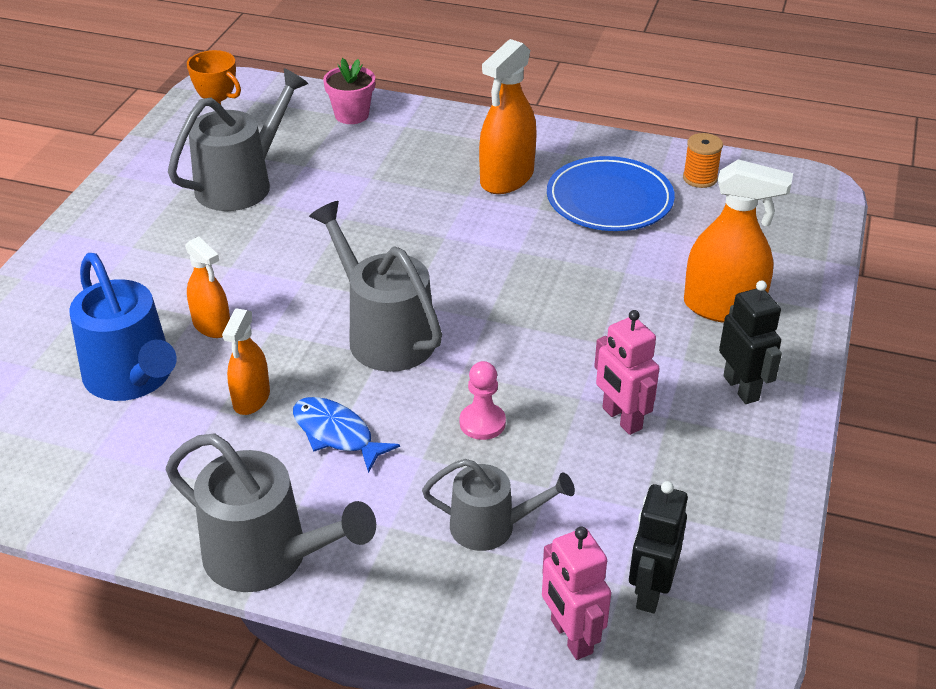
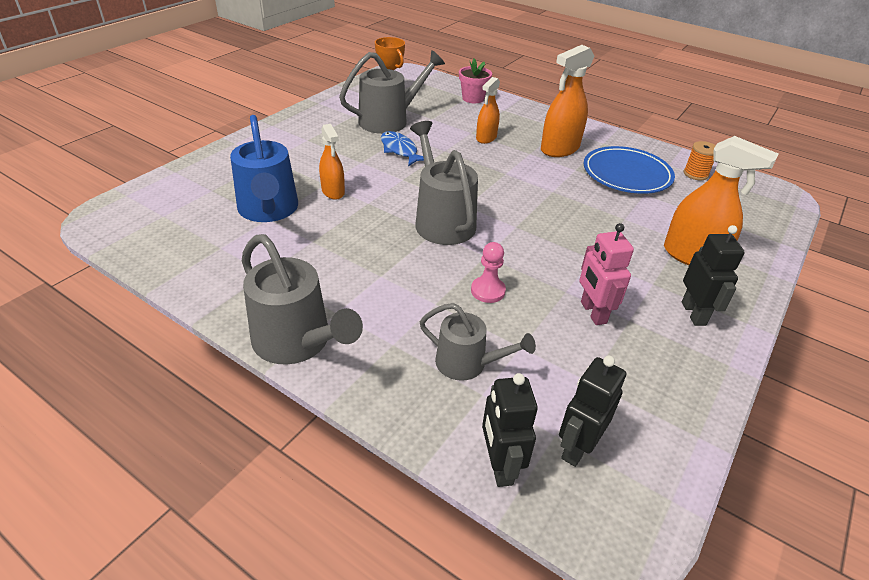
camera: 15 degrees right, 0 degrees up
orange spray bottle [222,308,270,415] -> orange spray bottle moved to [476,77,500,144]
blue fish [293,397,400,473] -> blue fish moved to [381,131,424,166]
pink robot [542,526,611,660] -> black robot [482,373,538,487]

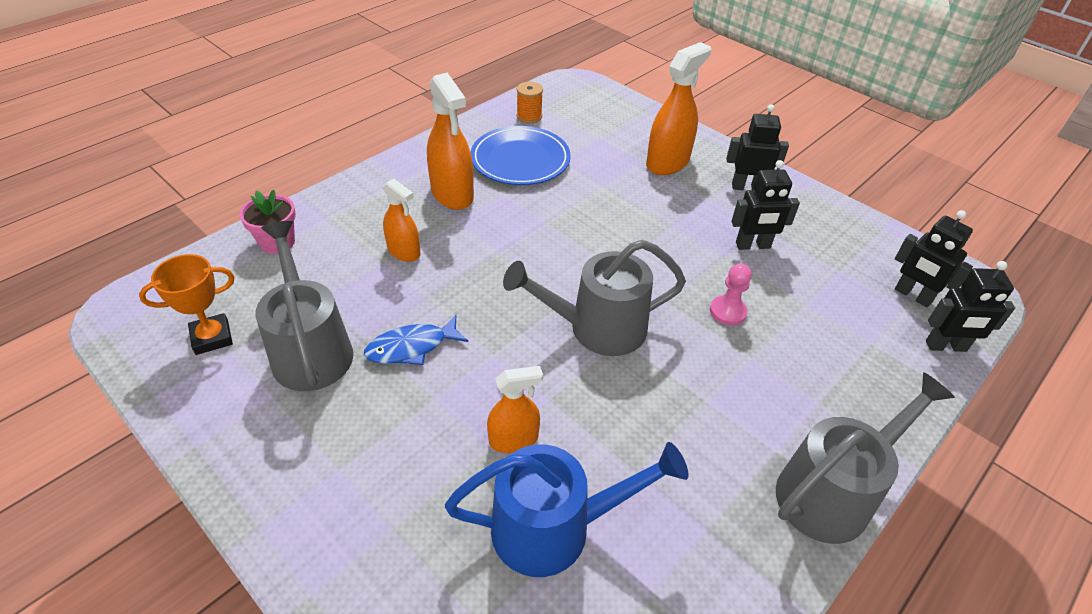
camera: 80 degrees left, 5 degrees up
grey watering can [420,303,536,381] -> none
pink robot [579,223,634,325] -> black robot [731,160,800,250]

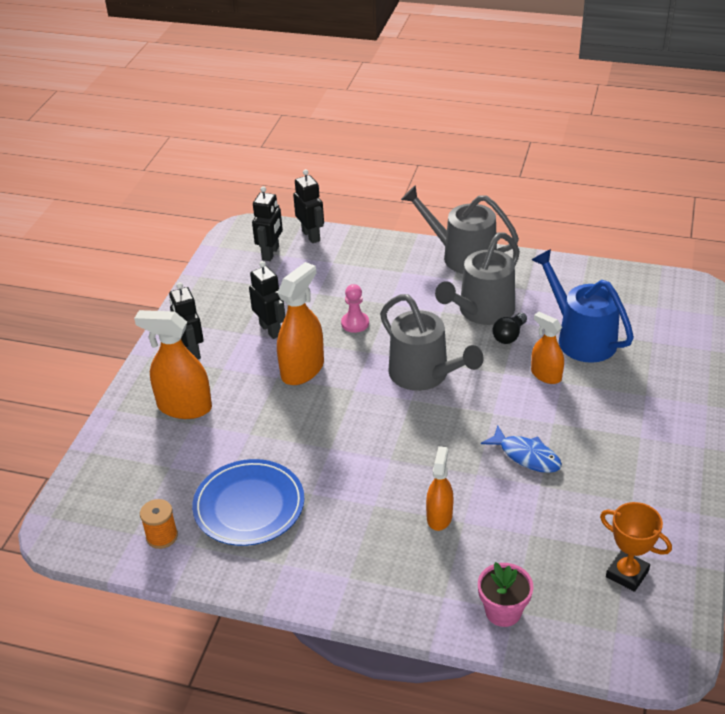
camera: 115 degrees left, 5 degrees down
grey watering can [256,221,353,391] -> grey watering can moved to [435,232,520,325]
orange spray bottle [427,73,474,210] -> orange spray bottle moved to [277,262,324,385]
none -> black light bulb [492,313,527,344]

